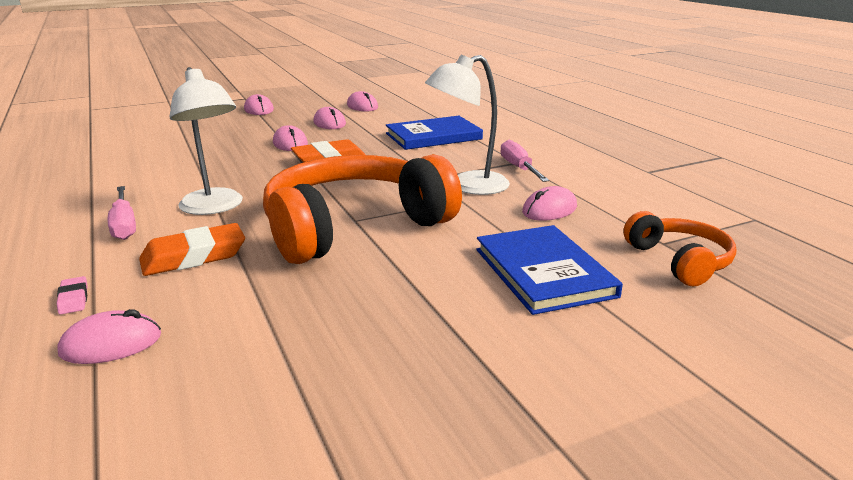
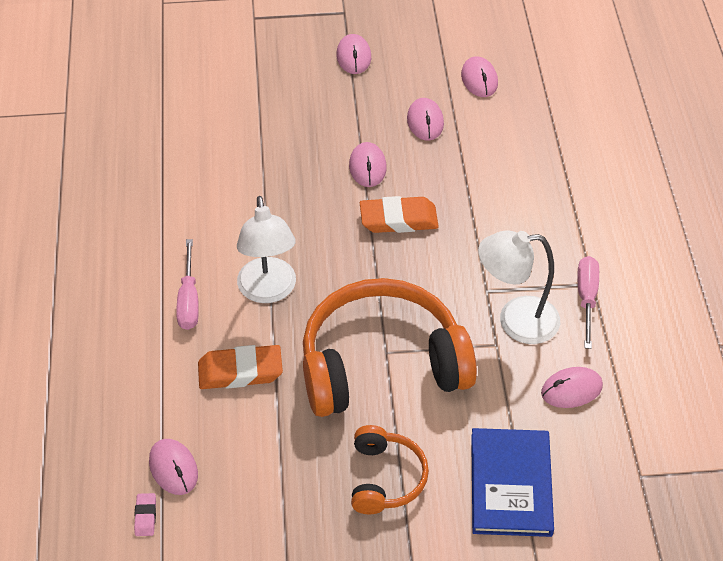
camera: 20 degrees right, 25 degrees up
pink eraser [57,276,87,315] -> pink eraser moved to [134,493,156,536]
pink mouse [57,309,161,364] -> pink mouse turned 60 degrees clockwise [149,439,198,495]
blue book [386,116,483,150] -> none
orange headphones [623,211,736,286] -> orange headphones moved to [351,425,429,514]

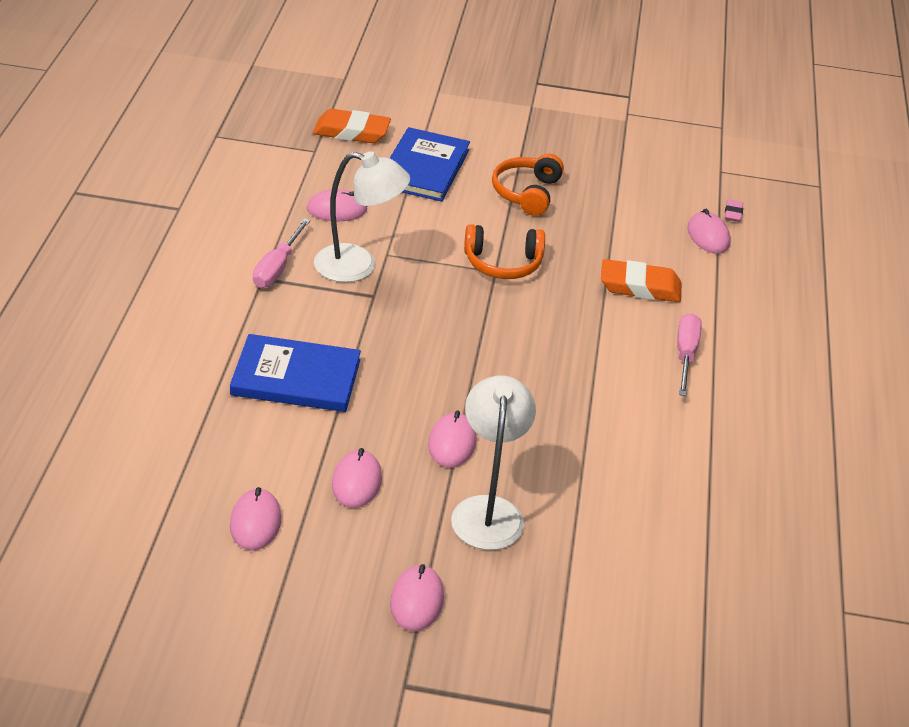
camera: 170 degrees left, 10 degrees down
white lamp [237,196,296,303] -> white lamp moved to [451,375,536,550]
orange headphones [303,278,477,417] -> orange headphones [464,224,545,279], size x0.50
orange eraser [360,196,439,233] -> orange eraser moved to [313,109,391,143]
none -> blue book [230,334,361,412]

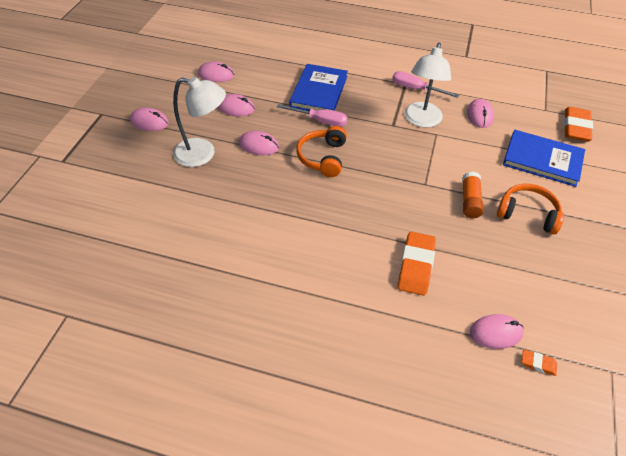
camera: 100 degrees right, 10 degrees up
orange headphones [464,224,545,279] -> orange headphones moved to [296,126,347,177]
pink screwdriver [677,313,702,396] -> pink screwdriver moved to [277,104,347,127]
pink eraser [725,199,743,222] -> orange eraser [522,350,557,376]
none -> orange glue stick [462,171,484,218]

